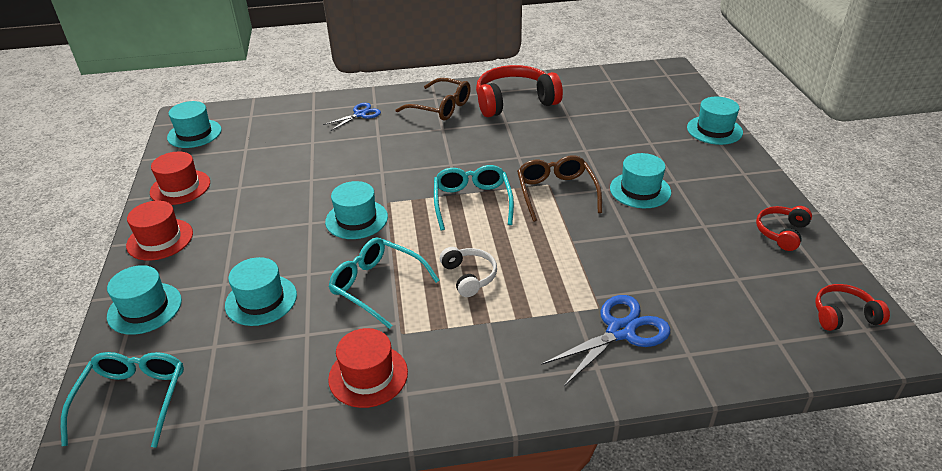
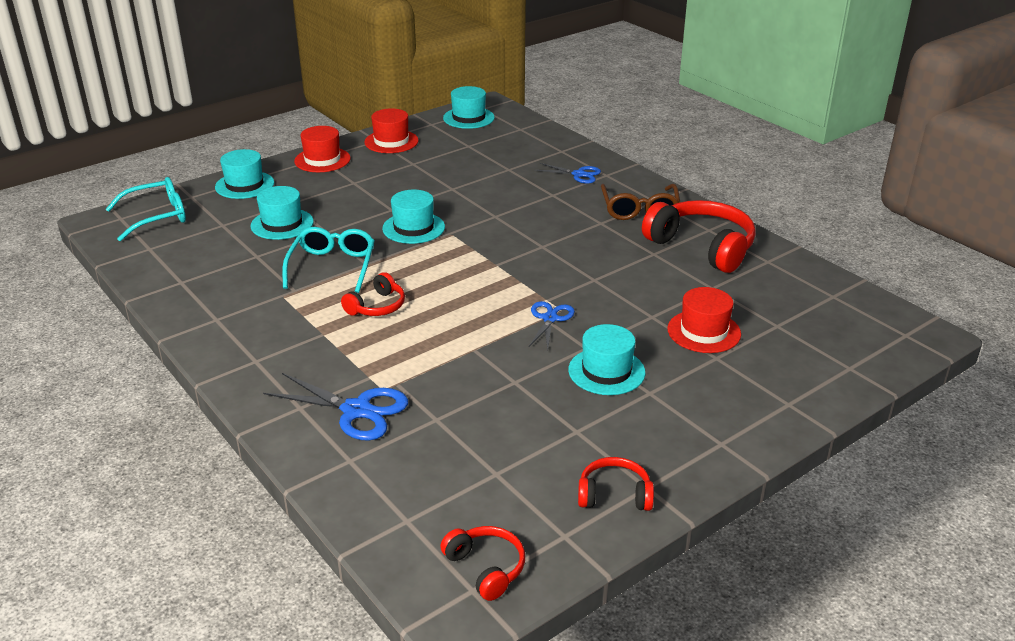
camera: 60 degrees right, 5 degrees down
red hat [328,328,408,408] -> red hat moved to [667,287,741,353]
turquoise glasses [434,165,514,231] -> none
white headphones [440,247,497,297] -> red headphones [341,272,405,316]
brown glasses [517,155,602,222] -> blue scissors [529,301,575,349]
turquoise hat [687,97,743,145] -> none

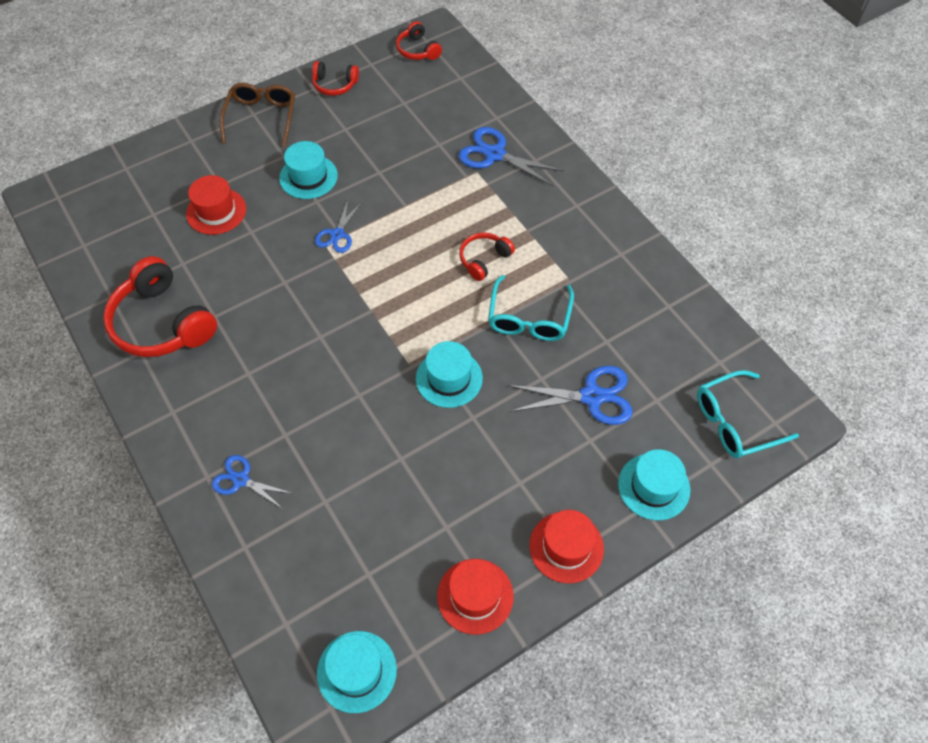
camera: 175 degrees left, 25 degrees up
turquoise hat [250,186,314,240] -> blue scissors [508,366,633,425]
brown glasses [601,184,680,220] -> brown glasses moved to [219,83,295,147]

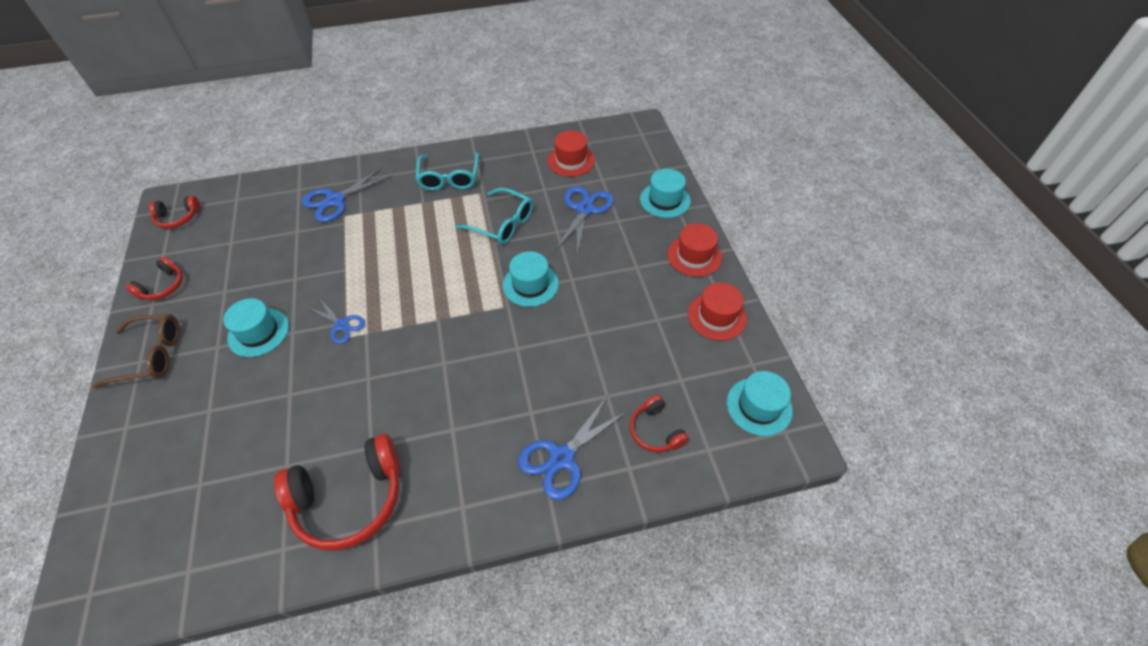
camera: 70 degrees left, 5 degrees down
red hat [186,175,246,235] -> red hat moved to [548,130,595,177]
blue scissors [212,455,291,509] -> blue scissors [518,395,628,500], size x1.60
brown glasses [219,83,295,147] -> brown glasses turned 150 degrees clockwise [93,314,180,389]
red headphones [459,232,515,281] -> red headphones moved to [630,395,689,453]
turquoise glasses [697,370,799,458] -> turquoise glasses moved to [416,153,479,191]

